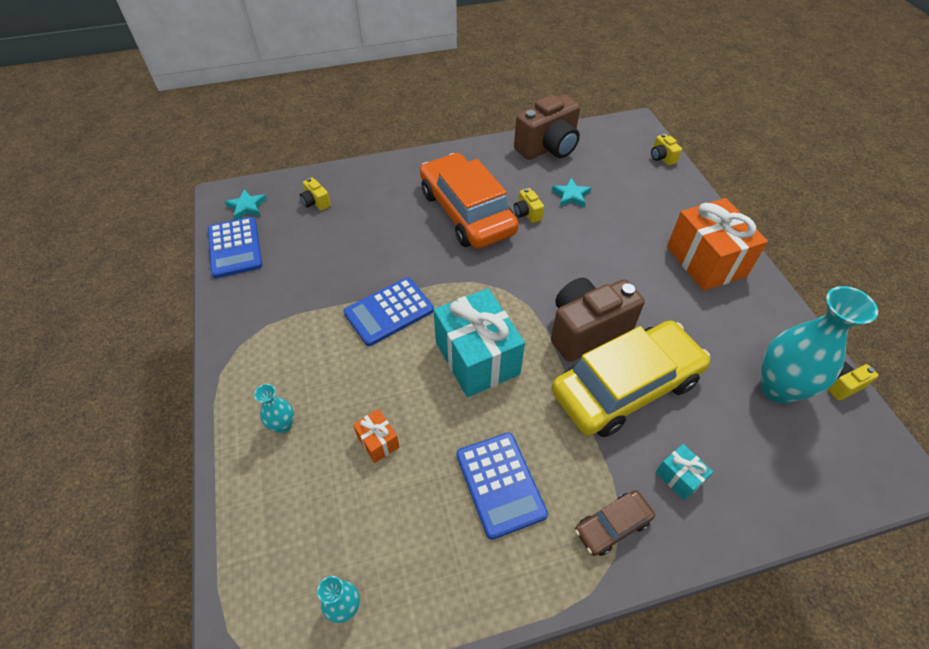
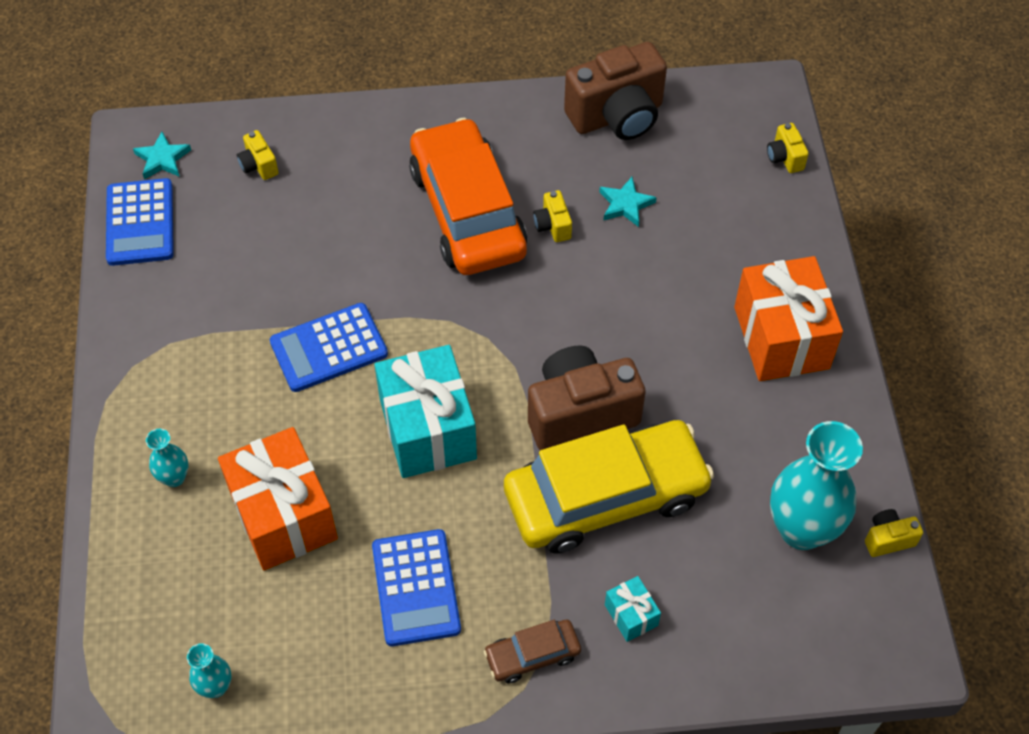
camera: 10 degrees right, 5 degrees up
orange gift [353,409,400,463] -> orange gift [218,427,338,570], size x2.25

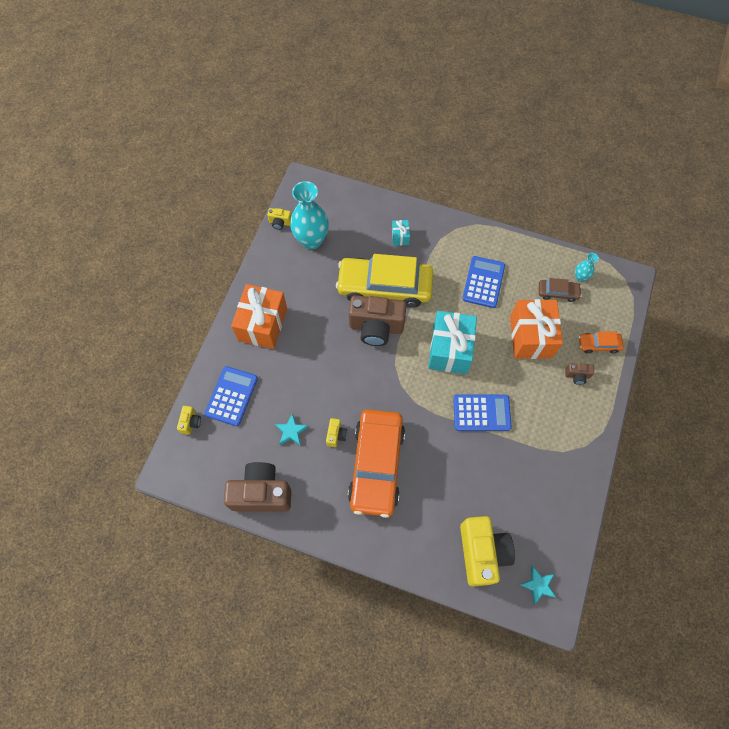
camera: 155 degrees left, 10 degrees up
blue calculator [106,178,174,266] -> blue calculator moved to [205,366,258,426]
turquoise vase [146,428,188,487] -> brown camera [565,363,594,385]
yellow camera [237,130,279,180] -> yellow camera [460,516,515,586], size x2.28
brown car [484,619,581,684] -> brown car moved to [539,278,582,302]
none -> orange car [579,332,624,354]

